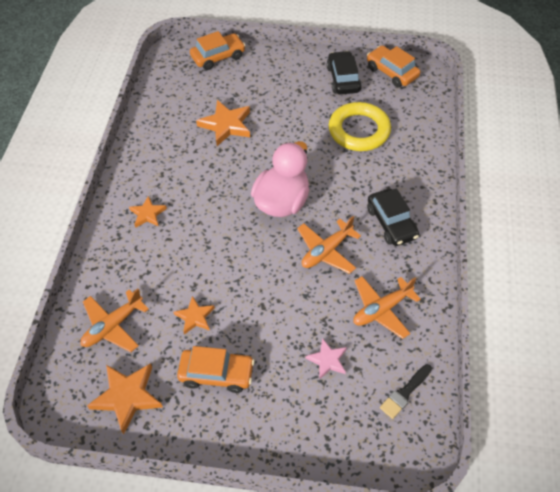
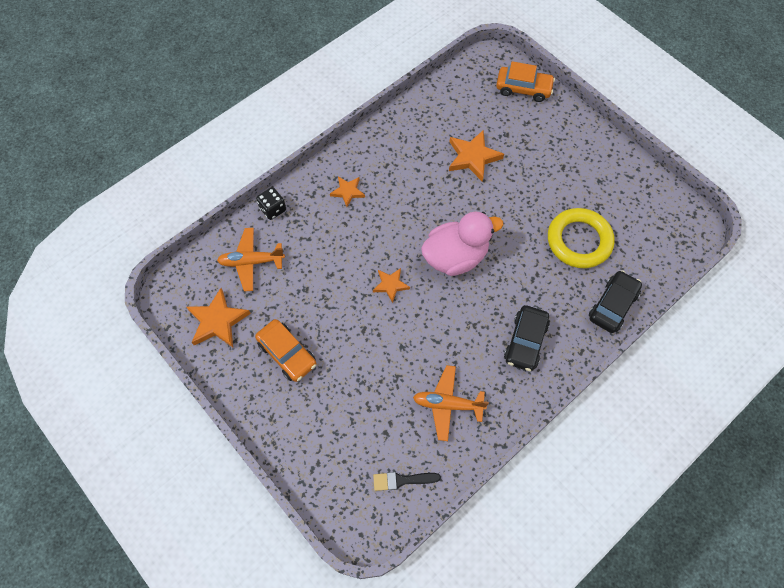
camera: 40 degrees right, 10 degrees up
orange star [174,296,215,335] -> orange star moved to [373,268,410,303]
orange plane [297,216,361,274] -> none
pink star [305,338,347,380] -> none
black car [327,51,362,94] -> black car moved to [589,270,642,333]
orange car [367,45,420,87] -> none
none -> black dice [256,187,286,220]

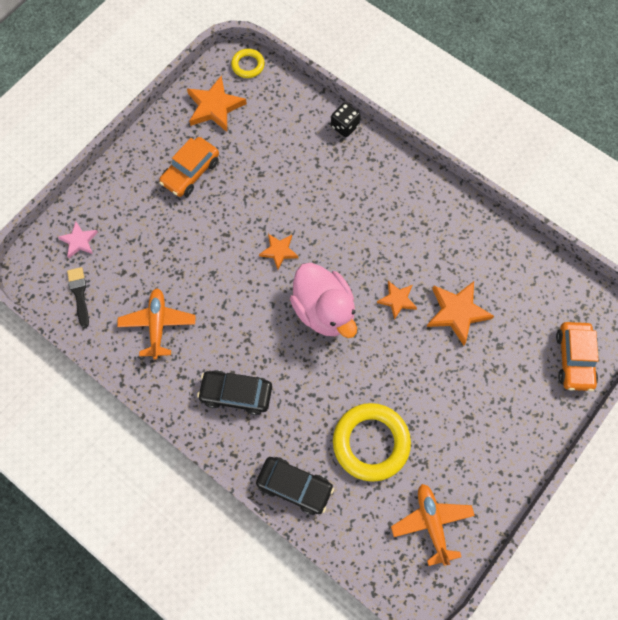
camera: 80 degrees right, 5 degrees up
orange plane [217,228,285,292] -> orange plane moved to [391,484,475,566]
orange star [330,177,365,207] -> orange star moved to [377,281,417,320]
none -> pink star [58,221,98,258]
none -> yellow ring [231,49,265,78]

